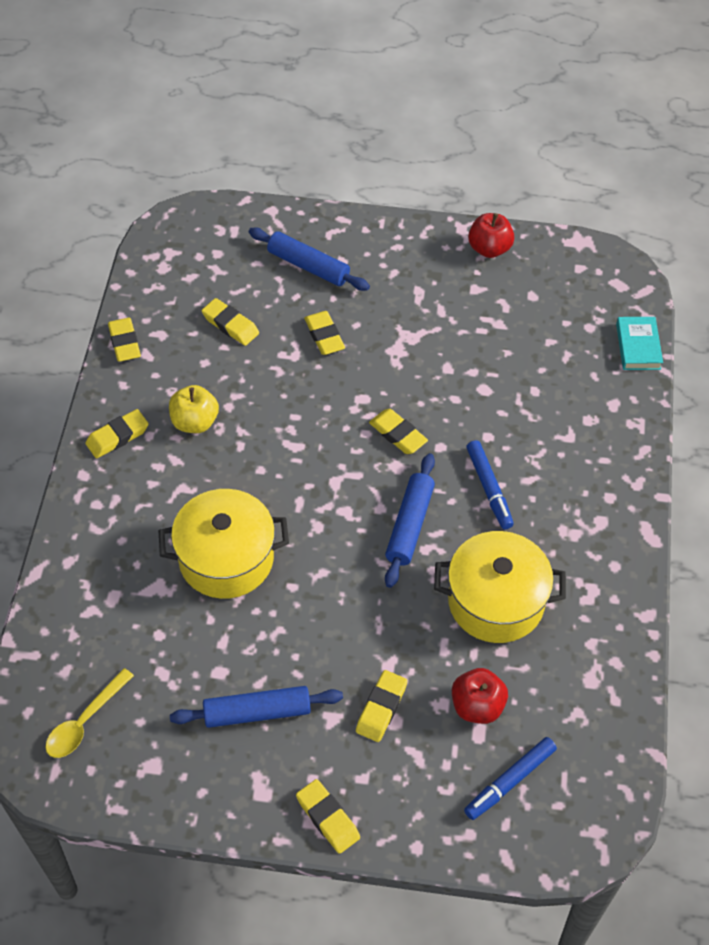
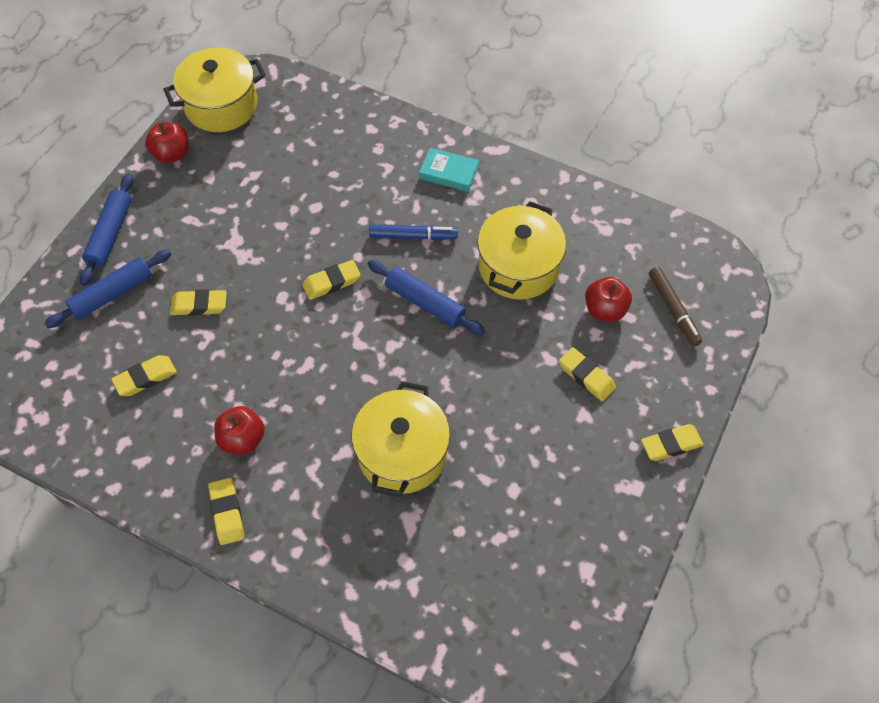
camera: 70 degrees left, 5 degrees up
yellow spoon [46,668,134,758] -> none
yellow eraser [108,318,141,362] -> none
yellow apple [169,385,219,433] -> red apple [214,406,265,455]
blue rolling pin [170,686,343,728] -> blue rolling pin moved to [80,173,133,286]
blue marker [464,737,557,820] -> brown marker [649,267,702,346]
turquoise book [616,317,663,370] -> turquoise book moved to [419,148,479,192]
none -> yellow pot [163,47,266,132]

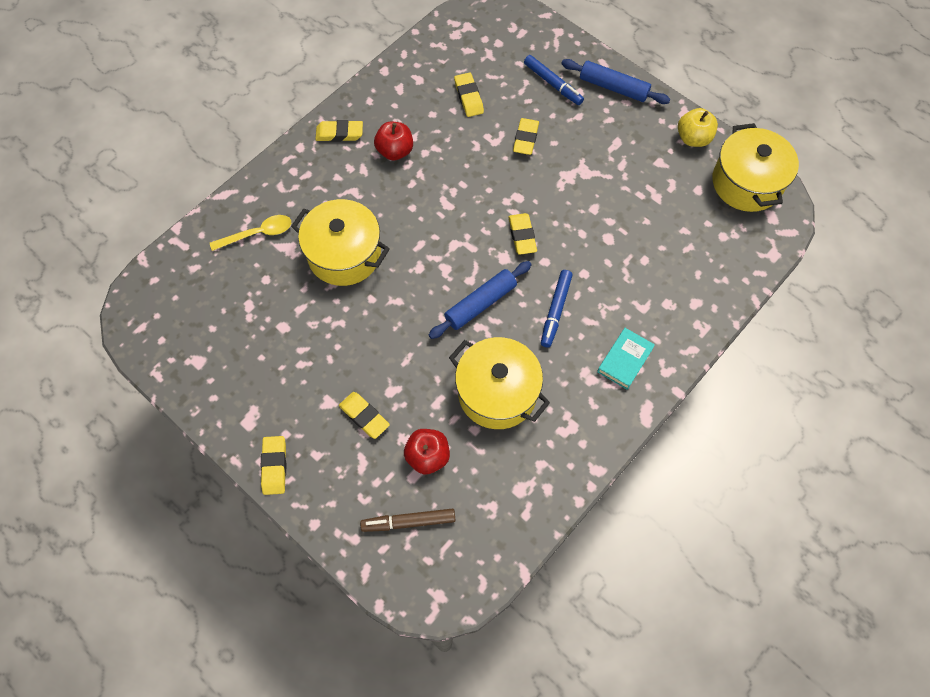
camera: 105 degrees right, 5 degrees up
blue rolling pin [44,250,171,328] -> blue marker [524,55,584,105]
red apple [145,122,189,163] -> yellow apple [678,108,718,147]
yellow eraser [559,347,616,401] -> yellow eraser turned 75 degrees clockwise [339,392,390,439]
none -> yellow spoon [210,215,291,251]

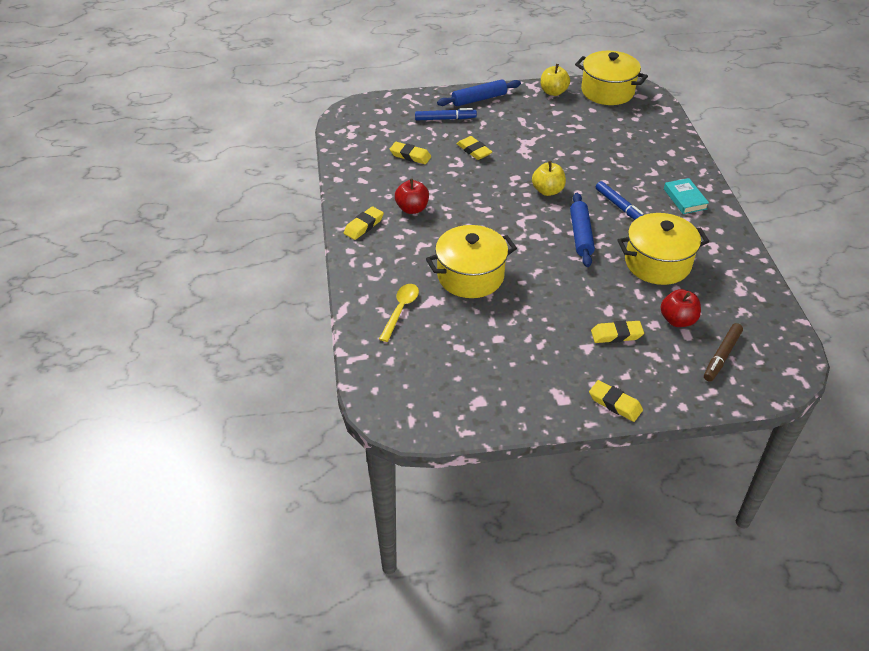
camera: 50 degrees left, 20 degrees down
yellow eraser [508,213,537,255] -> yellow apple [532,161,566,196]

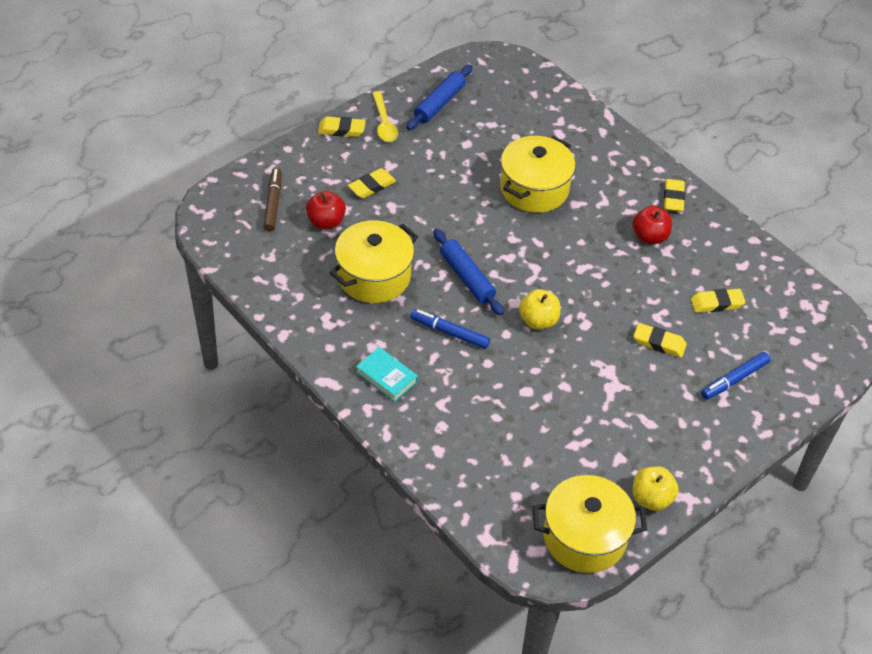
camera: 145 degrees right, 5 degrees up
yellow spoon [379,284,419,342] -> yellow spoon moved to [372,91,398,142]
blue rolling pin [437,79,521,106] -> blue rolling pin moved to [406,65,472,130]

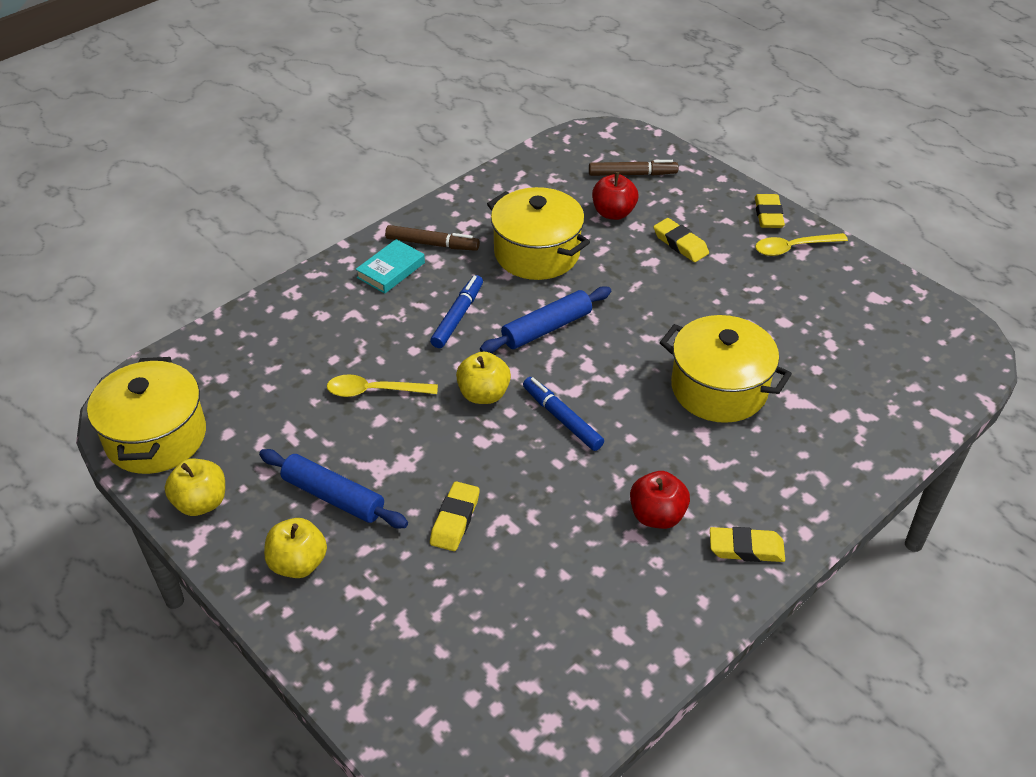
camera: 90 degrees right, 5 degrees down
blue rolling pin [406,65,472,130] -> blue rolling pin moved to [259,449,408,529]
yellow eraser [691,289,746,313] -> none
blue marker [701,352,771,400] -> blue marker moved to [523,377,604,451]
none -> yellow apple [264,518,327,578]
none -> yellow spoon [327,374,438,397]
none -> brown marker [385,225,480,251]

